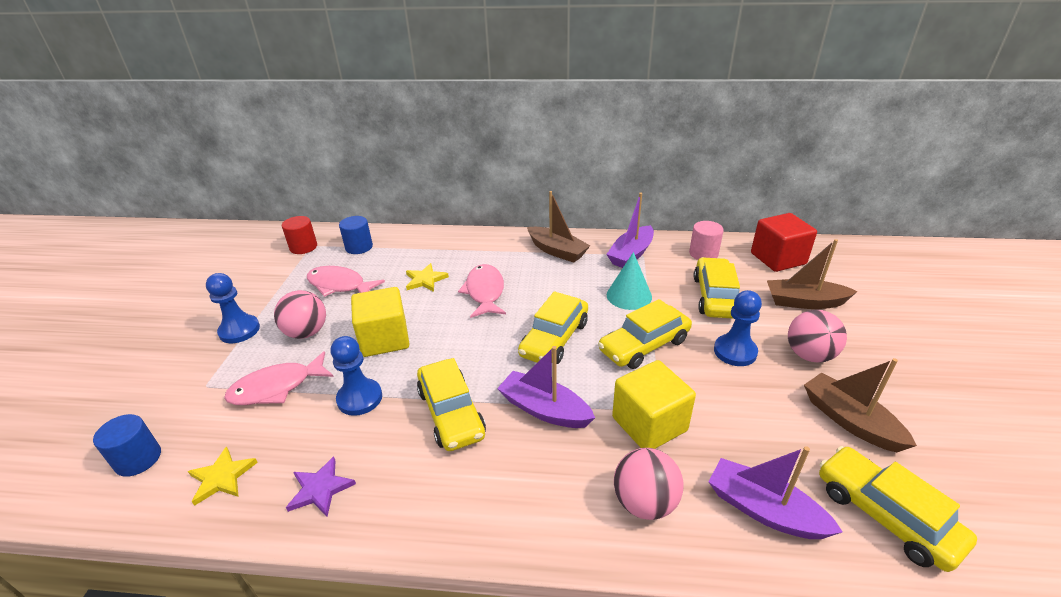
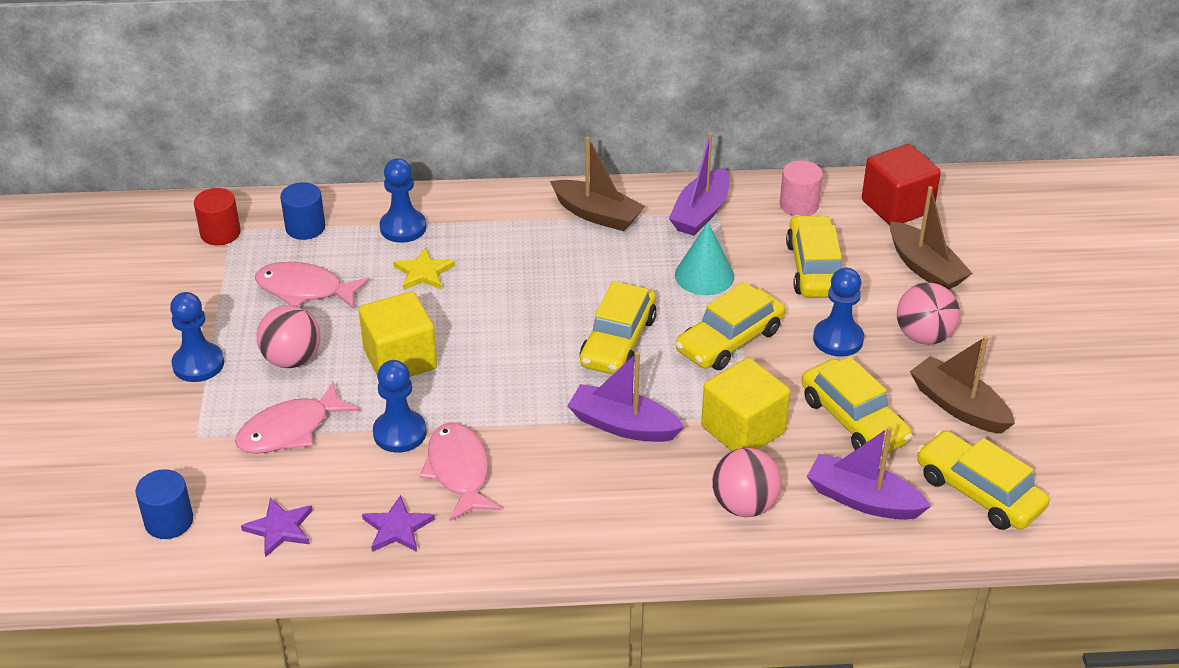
camera: 10 degrees left, 5 degrees up
yellow star [188,446,258,506] -> purple star [241,498,313,557]
yellow car [417,358,486,451] -> yellow car moved to [801,357,913,456]
pink fish [458,264,506,318] -> pink fish moved to [420,422,501,521]
brown boat [767,239,858,309] -> brown boat turned 120 degrees counterclockwise [890,186,972,290]
none -> blue pawn [380,158,426,243]

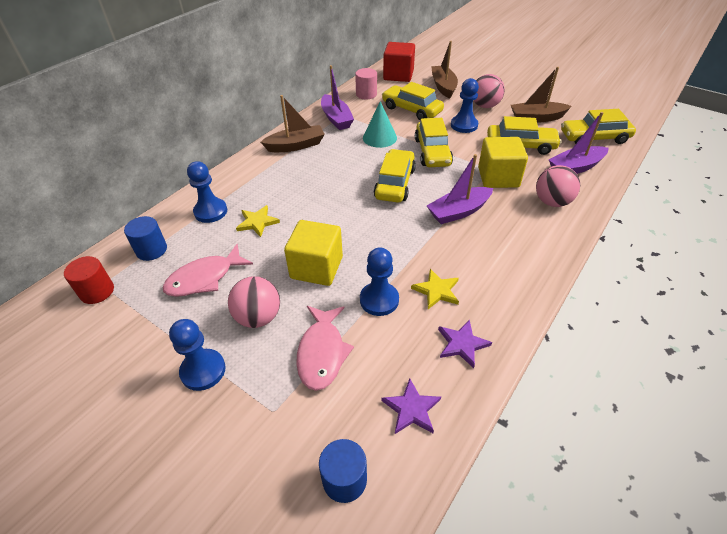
camera: 50 degrees left, 5 degrees up
pink fish [420,422,501,521] -> yellow star [411,269,459,309]
yellow car [580,281,657,375] -> yellow car turned 135 degrees counterclockwise [374,149,416,202]
brown boat [890,186,972,290] -> brown boat turned 105 degrees counterclockwise [431,41,458,99]

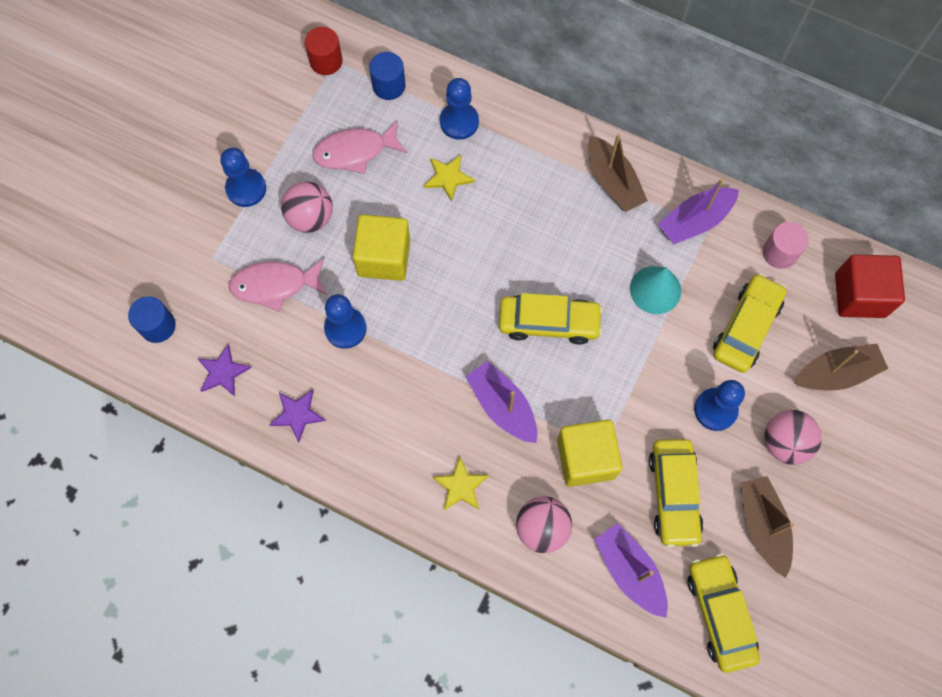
camera: 80 degrees right, 25 degrees up
pink fish [163,244,253,297] -> pink fish turned 60 degrees counterclockwise [312,120,407,174]
yellow star [411,269,459,309] -> yellow star moved to [432,457,489,510]
yellow car [415,118,453,167] -> none

